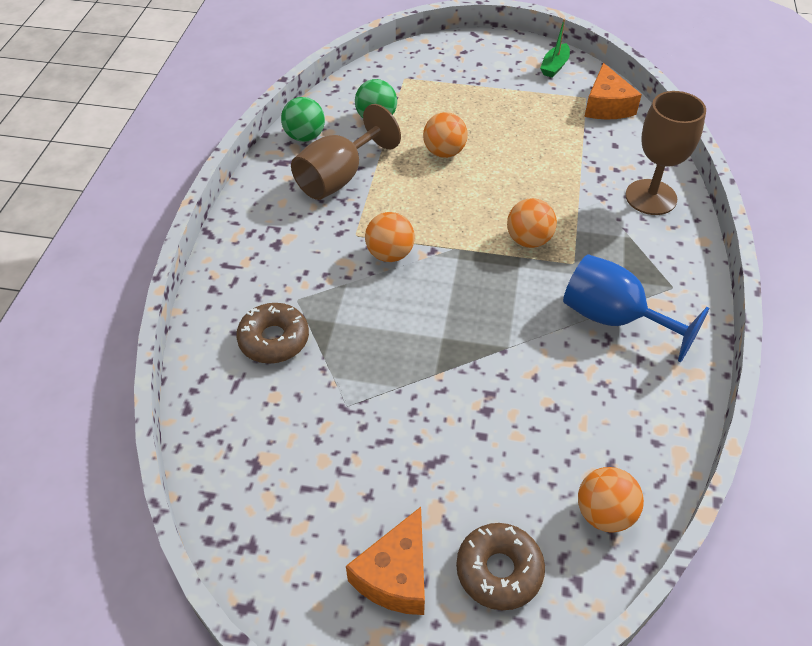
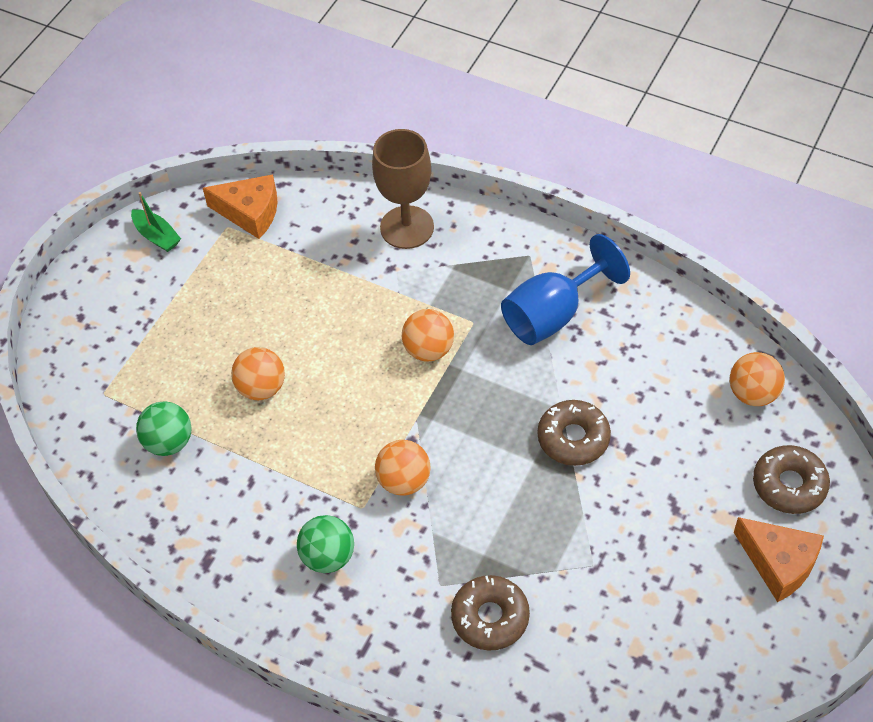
camera: 70 degrees left, 5 degrees up
green ball [281,97,325,142] -> green ball moved to [297,515,354,573]
brown goblet [291,104,401,200] -> none
none -> brown donut [537,400,611,466]

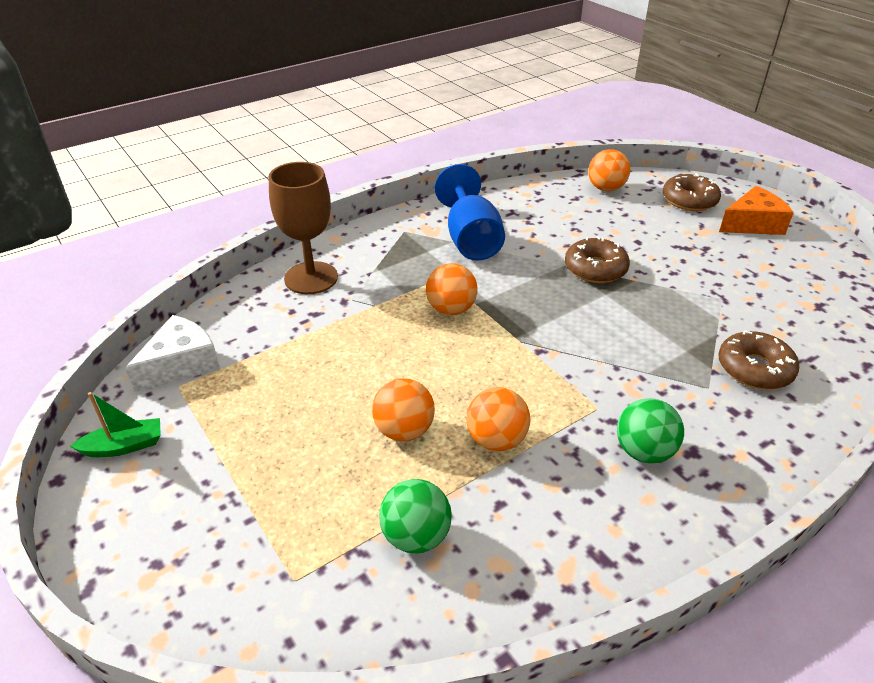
camera: 65 degrees left, 15 degrees down
orange cheese [203,174,278,239] -> white cheese [125,315,220,392]
orange ball [375,440,431,496] -> orange ball moved to [467,387,530,451]

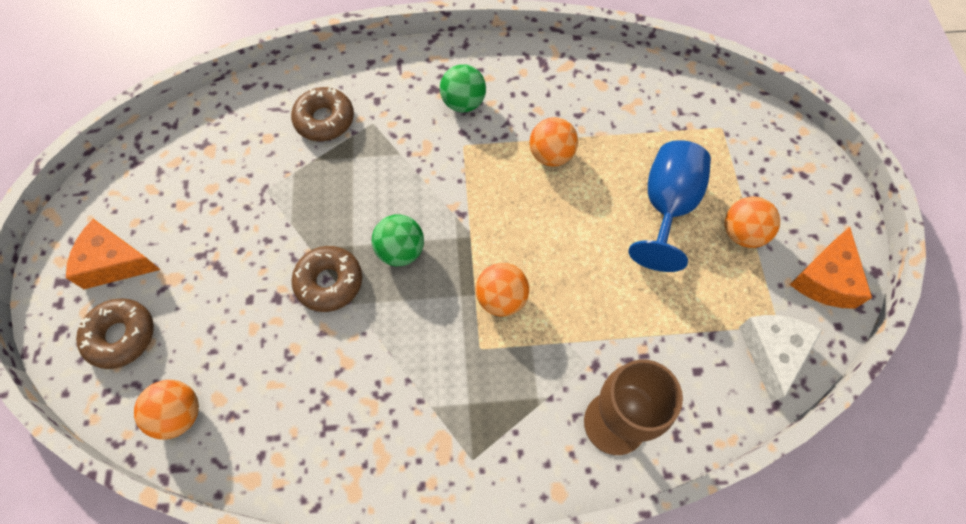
camera: 150 degrees left, 25 degrees up
green boat [70,392,161,457] -> orange cheese [790,227,872,309]
white cheese [125,315,220,392] -> white cheese turned 120 degrees clockwise [739,315,822,403]
orange ball [372,378,435,441] -> orange ball moved to [725,197,780,248]
green ball [379,479,452,553] -> green ball moved to [372,214,424,266]
blue goblet [435,164,505,261] -> blue goblet moved to [629,140,711,272]

